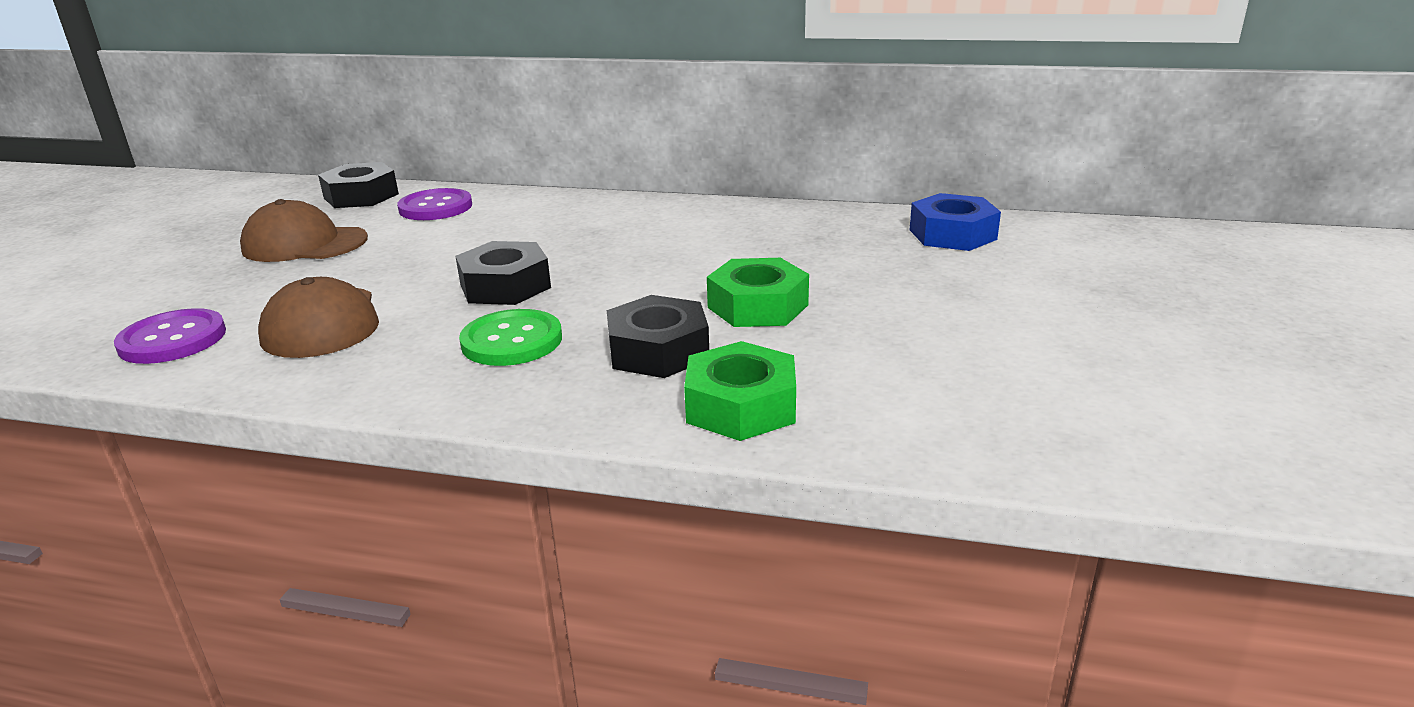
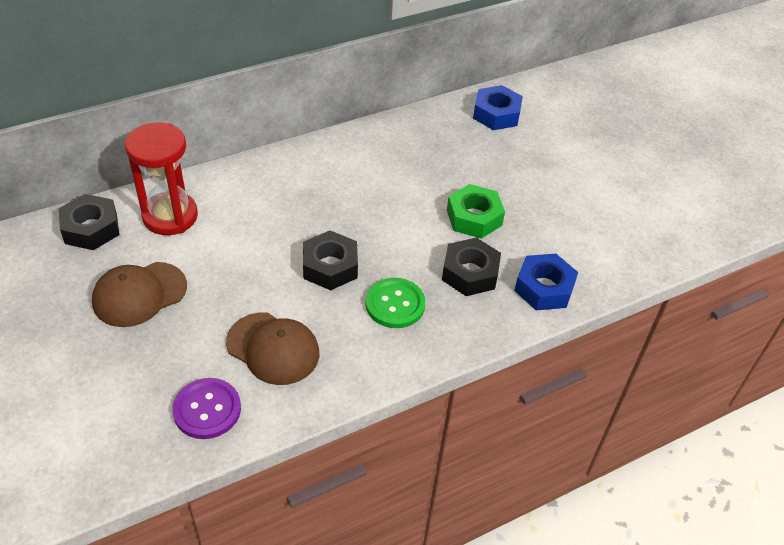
camera: 45 degrees left, 20 degrees up
purple button [397,188,472,220] -> red hourglass [125,122,198,235]
green nut [684,341,796,441] -> blue nut [514,254,578,310]

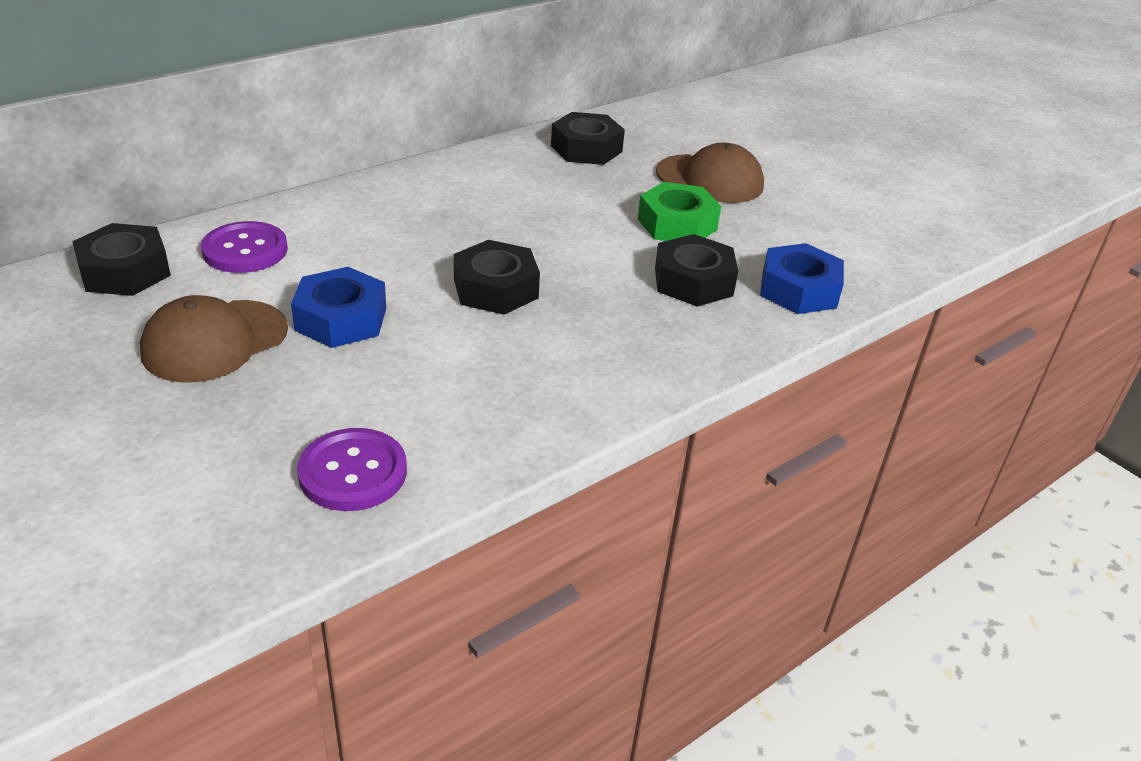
camera: 10 degrees left, 10 degrees down
red hourglass [125,122,198,235] -> purple button [201,221,288,273]
brown cap [226,312,319,385] -> brown cap moved to [656,142,764,203]
green button [365,278,425,328] -> none
blue nut [473,85,523,130] -> blue nut moved to [291,267,386,348]
none -> black nut [551,112,625,165]

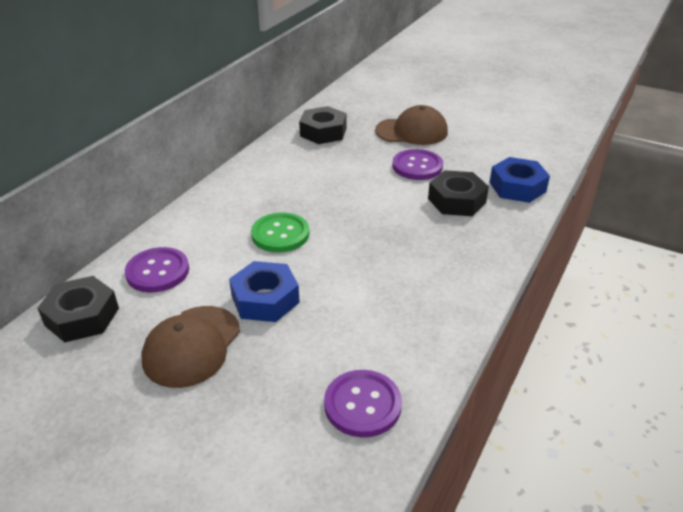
camera: 20 degrees left, 0 degrees up
black nut [454,240,540,315] -> none
green nut [638,182,721,241] -> purple button [392,149,443,180]
none -> green button [251,212,309,252]

